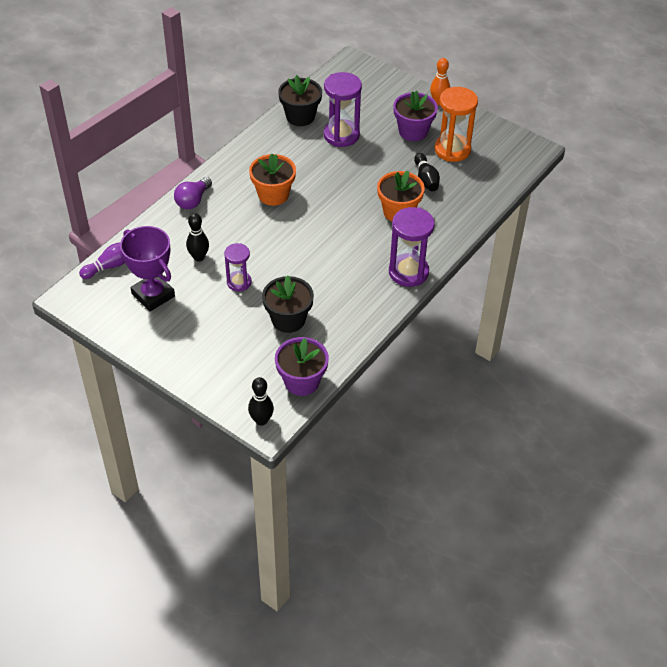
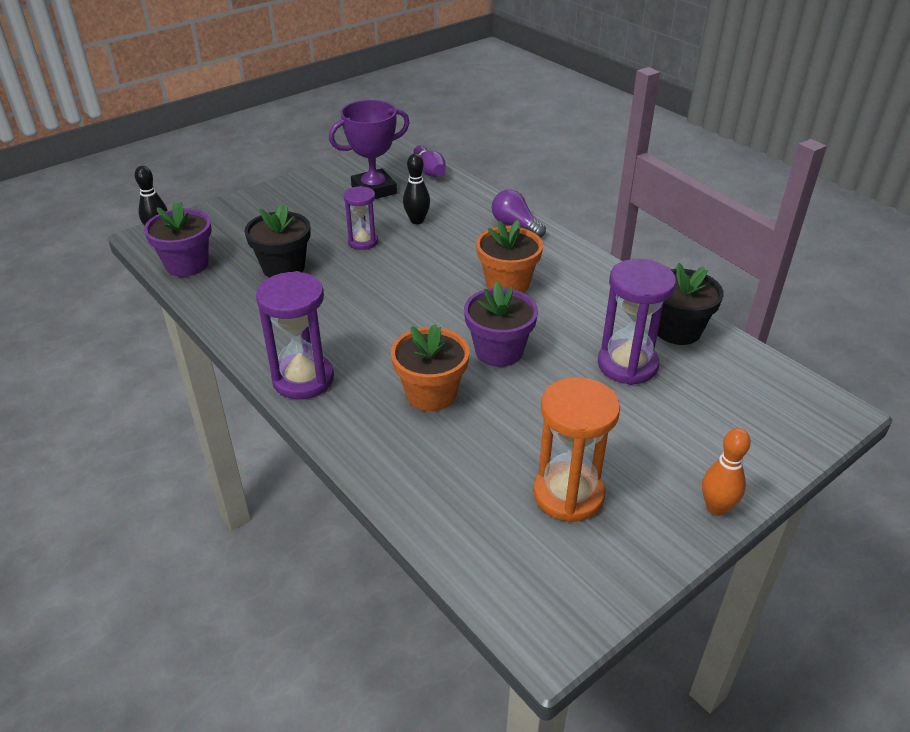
camera: 105 degrees right, 10 degrees down
purple flower pot [393,91,438,141] -> purple flower pot moved to [464,281,538,367]
black bowling pin [414,153,440,191] -> none

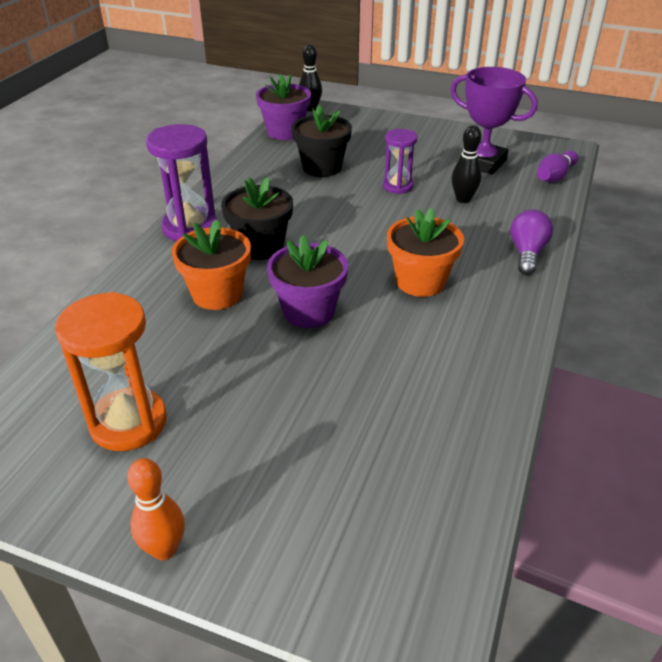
camera: 60 degrees right, 0 degrees up
purple hourglass [598,259,676,385] -> none
black flower pot [657,263,724,345] -> black flower pot moved to [221,177,293,260]

